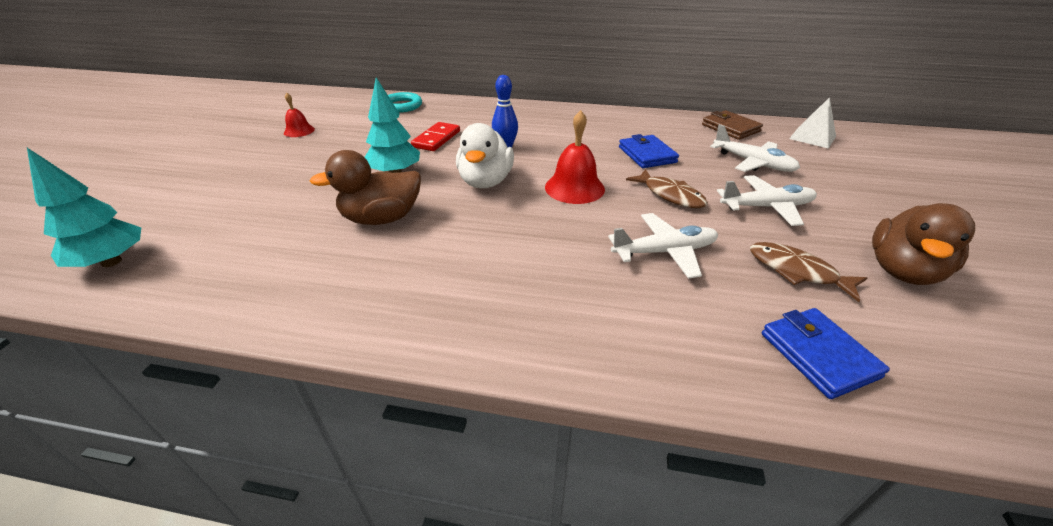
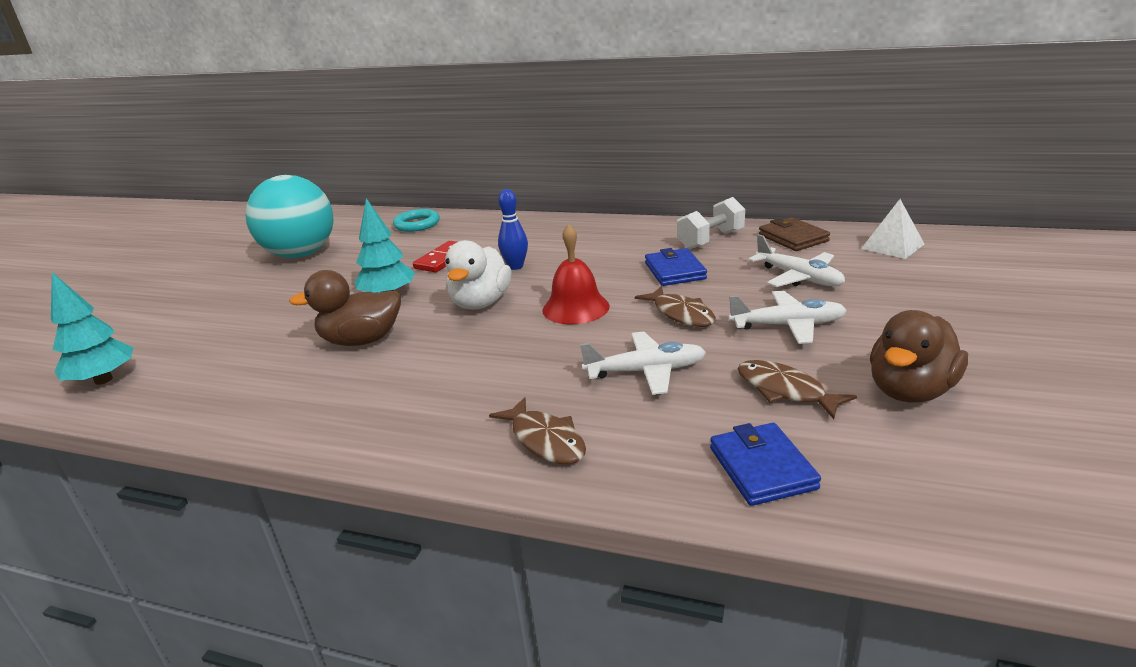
camera: 10 degrees right, 10 degrees down
red bell [284,92,315,137] -> turquoise ball [245,175,334,258]
none -> brown fish [489,397,586,464]
none -> white dumbbell [677,197,745,249]

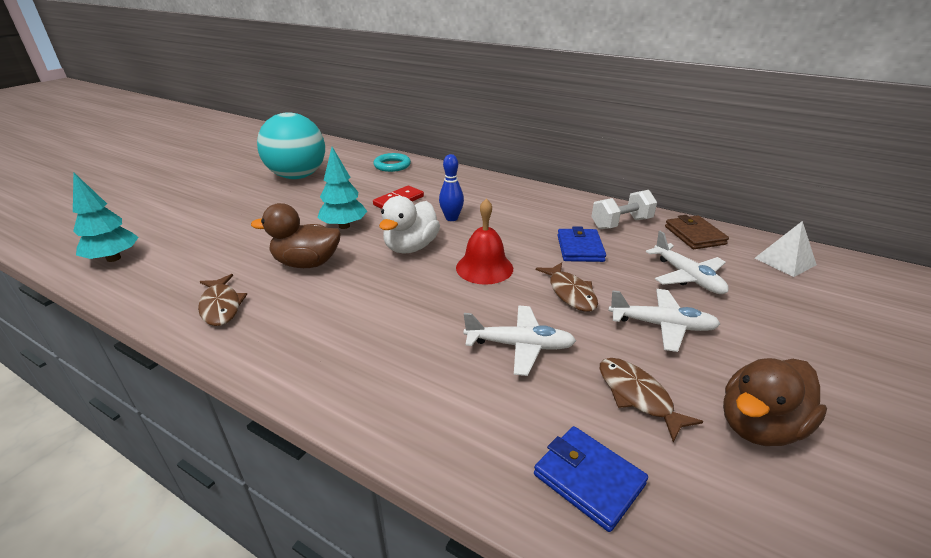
camera: 10 degrees right, 5 degrees up
brown fish [489,397,586,464] -> brown fish moved to [198,274,247,326]
blue wallet [710,423,821,506] -> blue wallet turned 45 degrees counterclockwise [534,426,648,532]

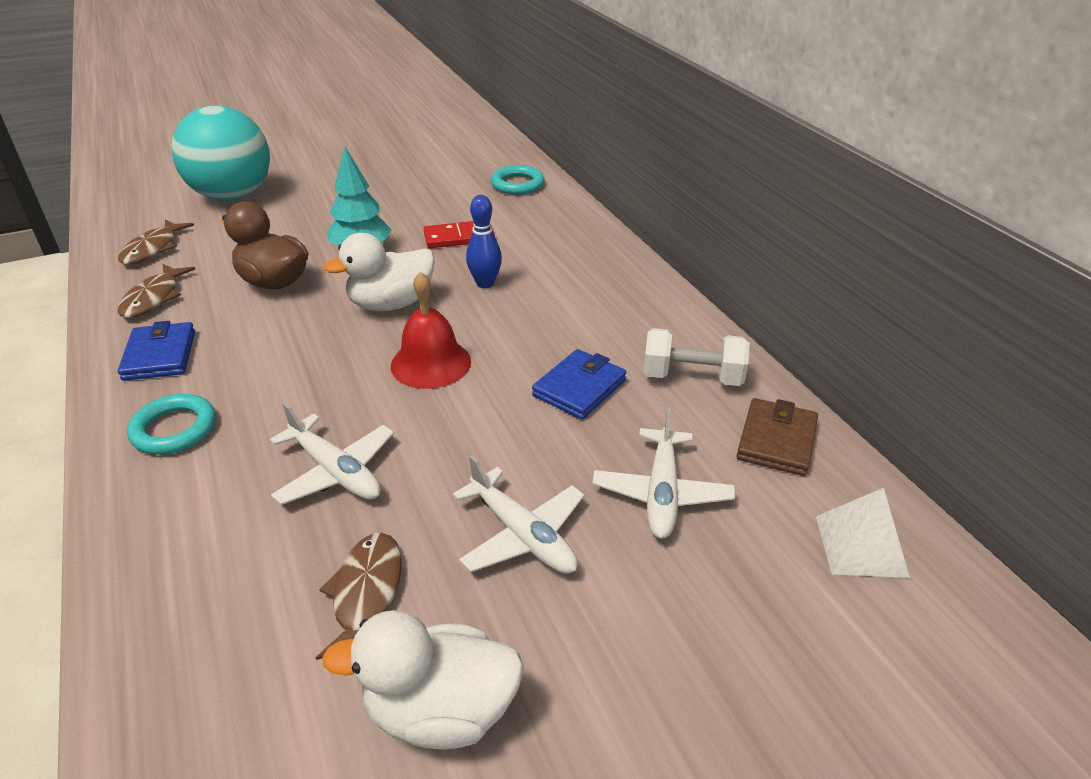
camera: 35 degrees right, 5 degrees up
turquoise tree [73,172,139,262] -> none
turquoise ball [257,112,325,179] -> turquoise ball moved to [171,106,270,201]
blue wallet [534,426,648,532] -> blue wallet moved to [118,321,195,381]
brown fish [536,262,598,312] -> brown fish moved to [118,219,194,265]
brown duck [723,358,827,446] -> white duck [322,610,524,749]
none -> turquoise ring [127,394,216,455]

